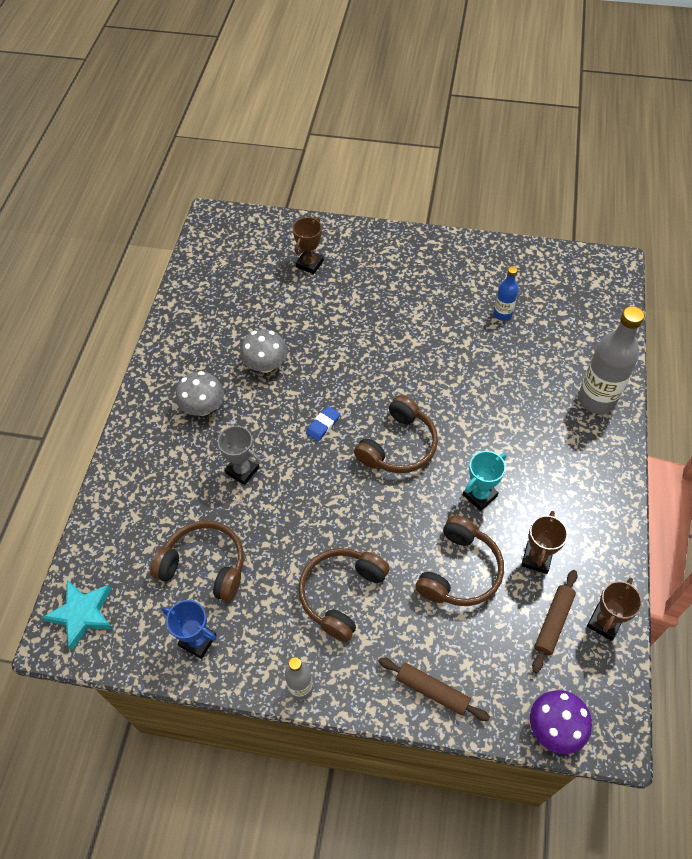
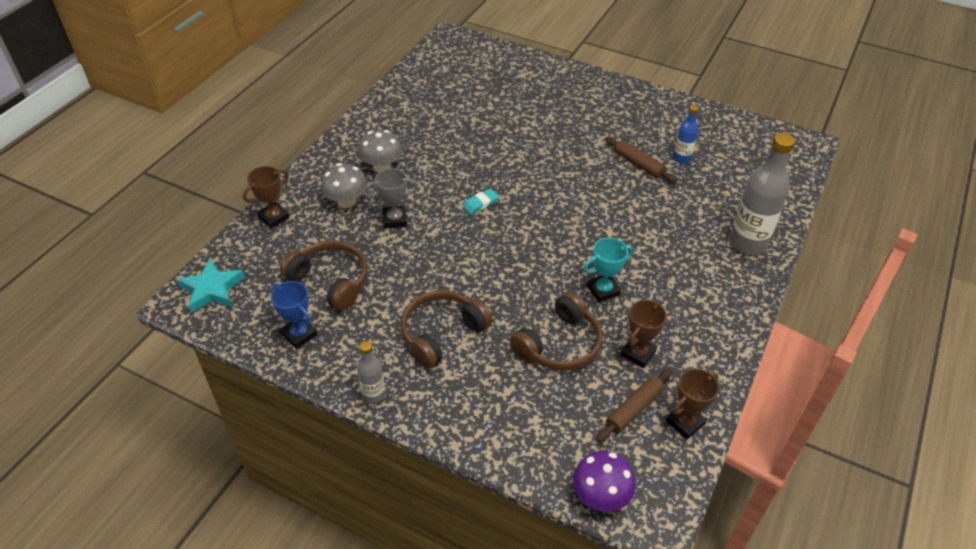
camera: 15 degrees right, 10 degrees down
grey trophy [214,426,260,485] -> grey trophy turned 60 degrees counterclockwise [365,168,418,228]
grey mushroom [240,329,287,373] -> grey mushroom moved to [321,163,368,208]
brown trophy [293,217,324,274] -> brown trophy moved to [243,166,290,229]
blue eraser [306,406,340,442] -> turquoise eraser [463,189,499,214]
brown headphones [354,395,438,473] -> none
brown rolling pin [378,657,490,721] -> brown rolling pin moved to [605,137,677,183]

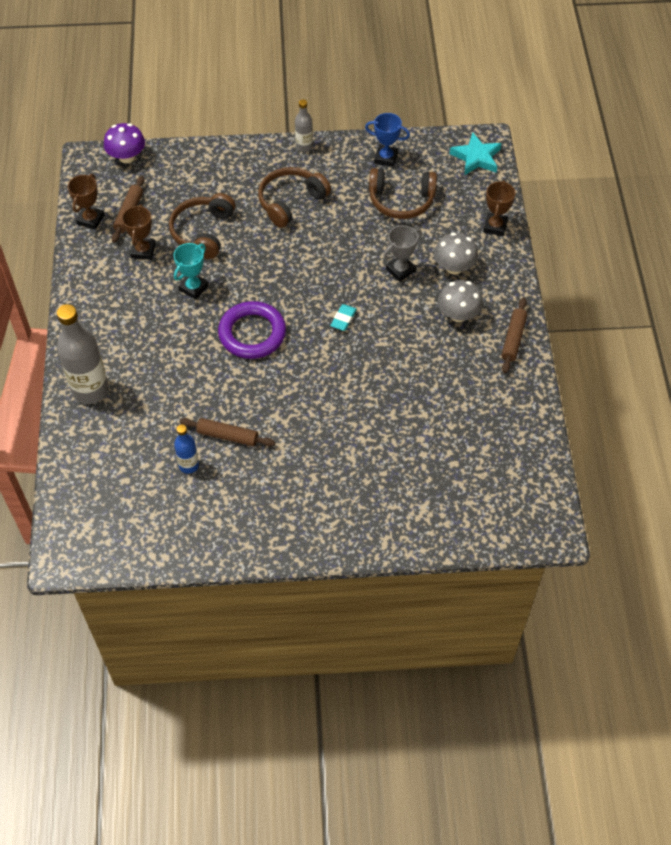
camera: 150 degrees right, 10 degrees up
brown headphones [401,290,492,369] -> brown headphones turned 150 degrees counterclockwise [258,167,331,228]
none -> purple ring [218,301,286,359]
none -> brown rolling pin [501,298,527,373]

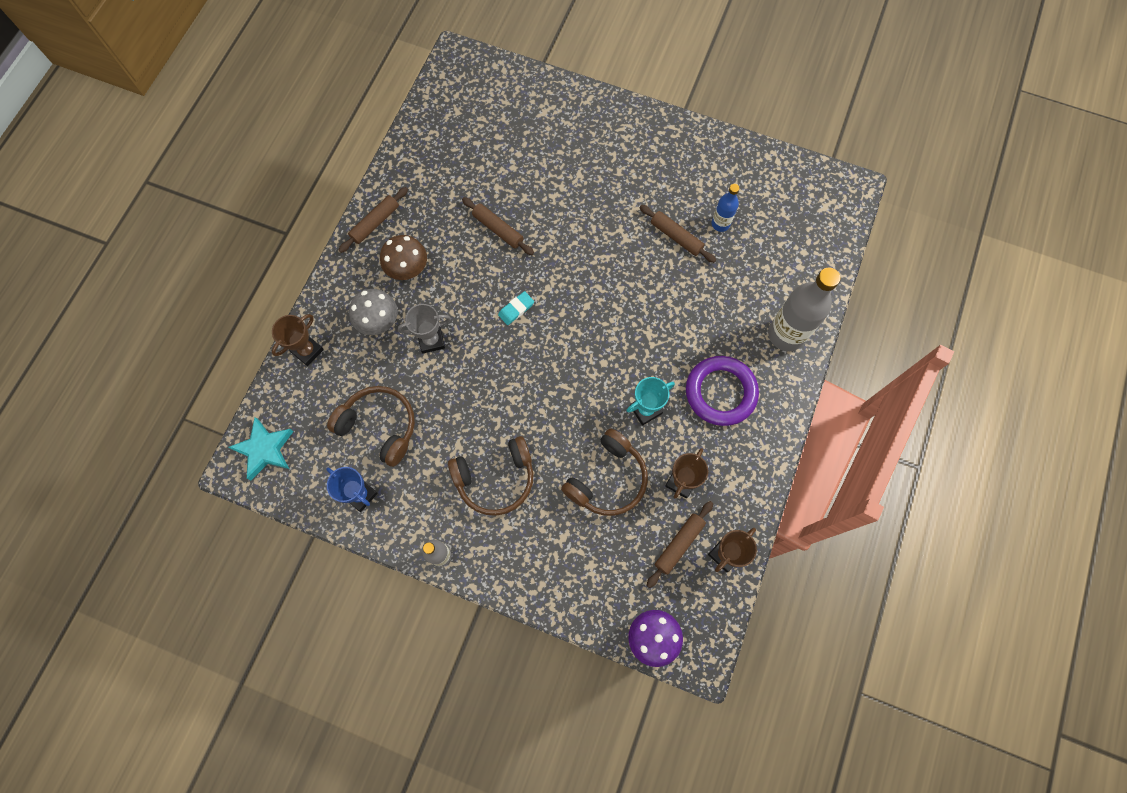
camera: 155 degrees left, 15 degrees up
purple ring [218,301,286,359] -> purple ring moved to [686,356,759,426]
grey mushroom [438,280,483,322] -> brown mushroom [380,235,427,280]
none -> brown rolling pin [462,197,534,255]

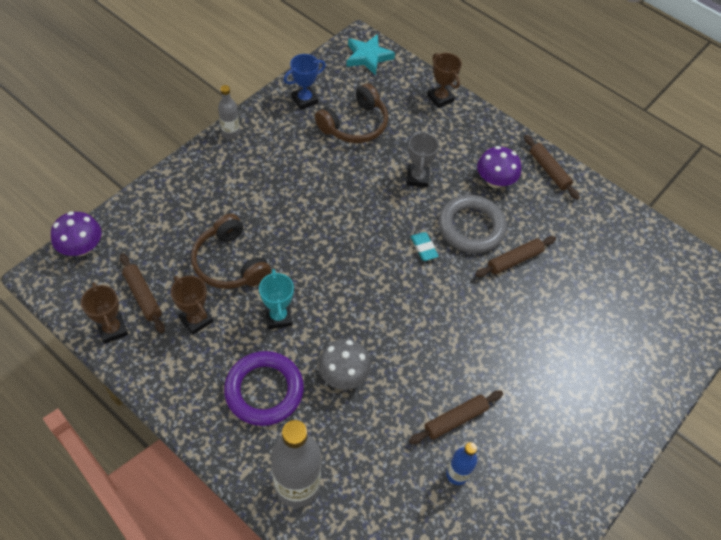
camera: 105 degrees right, 15 degrees down
grey mushroom [349,289,398,335] -> grey mushroom moved to [318,339,371,390]
brown mushroom [380,235,427,280] -> purple mushroom [477,146,521,188]
brown headphones [448,436,534,516] -> none
none -> grey ring [439,195,507,253]

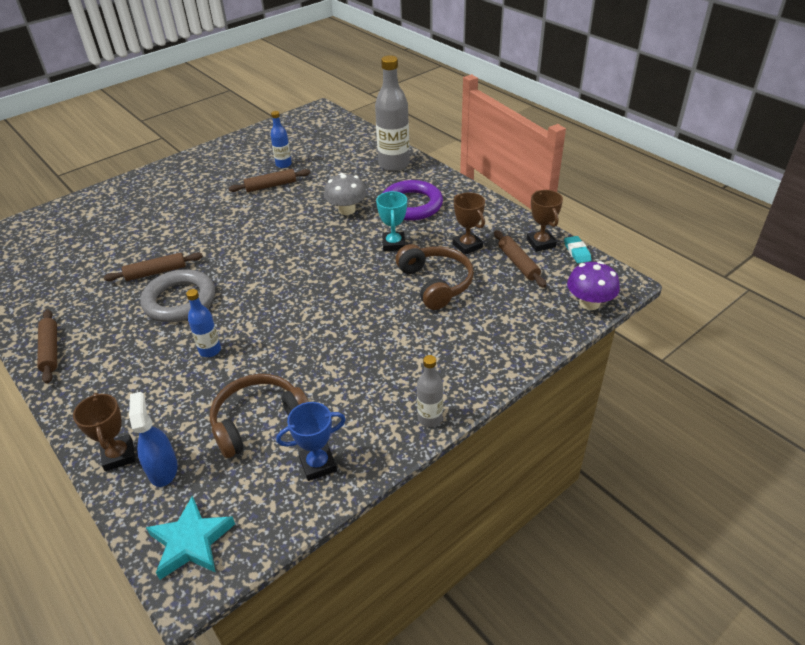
camera: 165 degrees left, 15 degrees down
grey trophy [406,131,439,187] -> blue bottle [186,289,221,357]
turquoise eraser [410,232,439,261] -> turquoise eraser moved to [564,236,591,263]
purple mushroom [477,146,521,188] -> none
none -> blue spray bottle [129,392,178,487]

